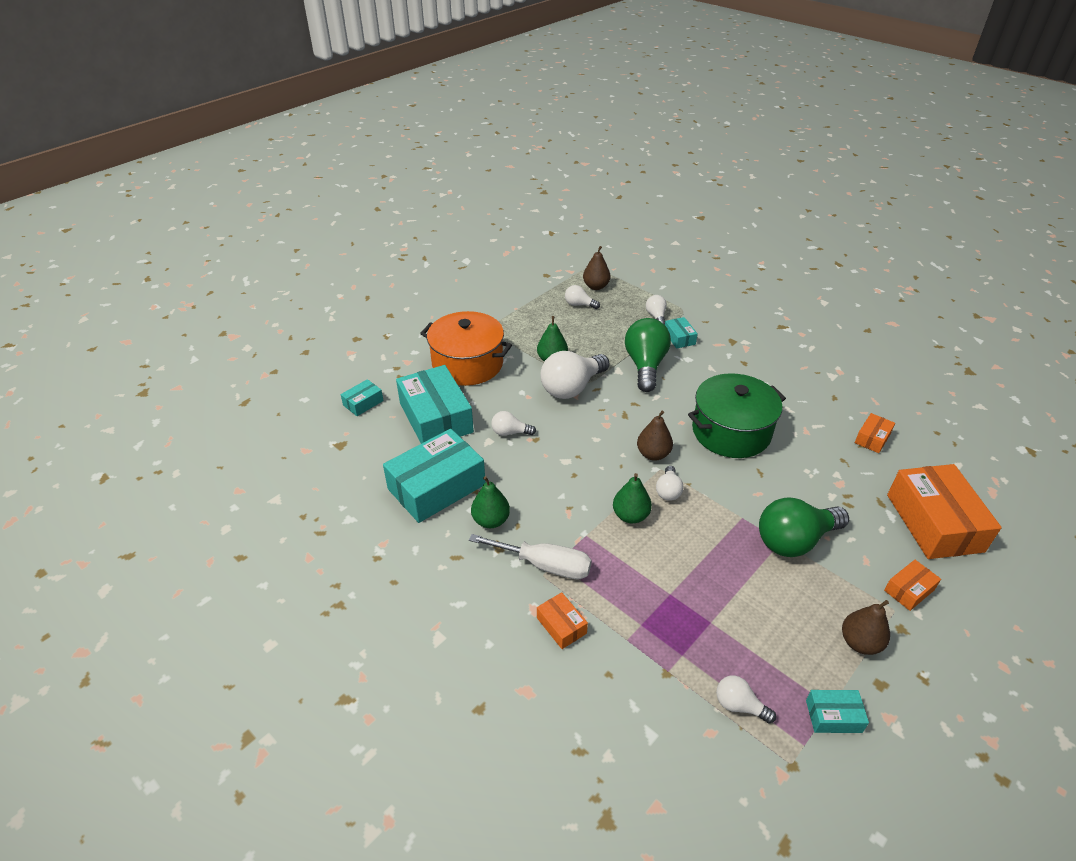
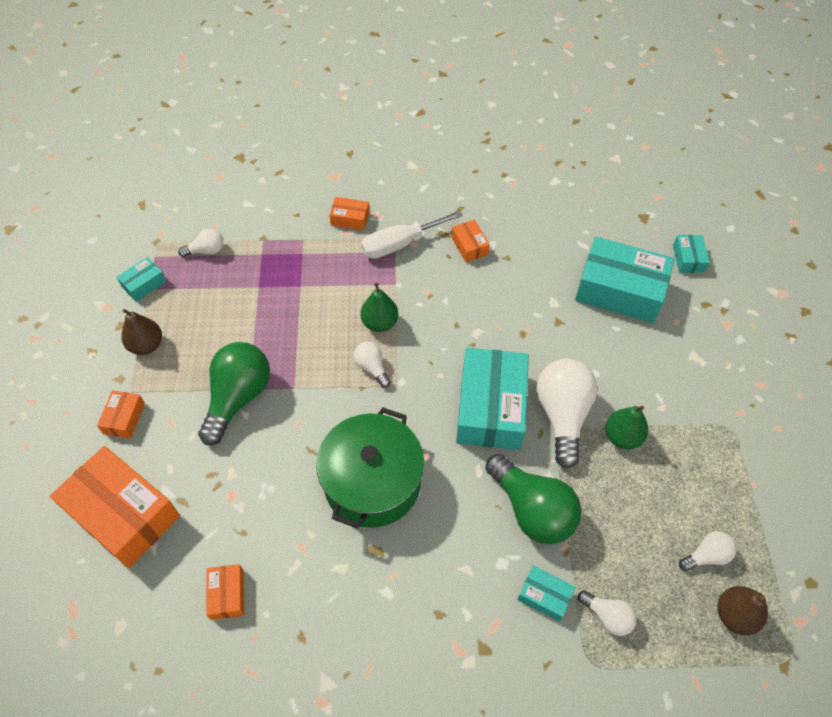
camera: 135 degrees right, 15 degrees up
turquoise box [383,429,486,523] -> turquoise box moved to [456,348,529,450]
orange pot [420,311,512,386] -> none
green pear [471,476,510,528] -> orange box [451,220,490,262]
white light bulb [491,411,536,436] -> none
brown pear [637,411,673,461] -> none

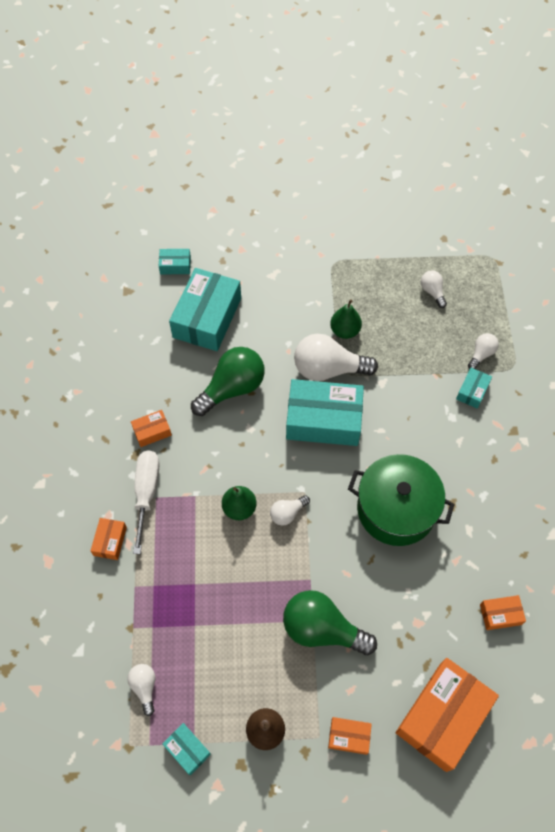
camera: 90 degrees left, 5 degrees up
white screwdriver [361,211,463,259] -> white screwdriver turned 150 degrees counterclockwise [133,450,159,554]
green light bulb [485,454,581,544] -> green light bulb moved to [191,347,265,416]
brown pear [718,586,768,635] -> none

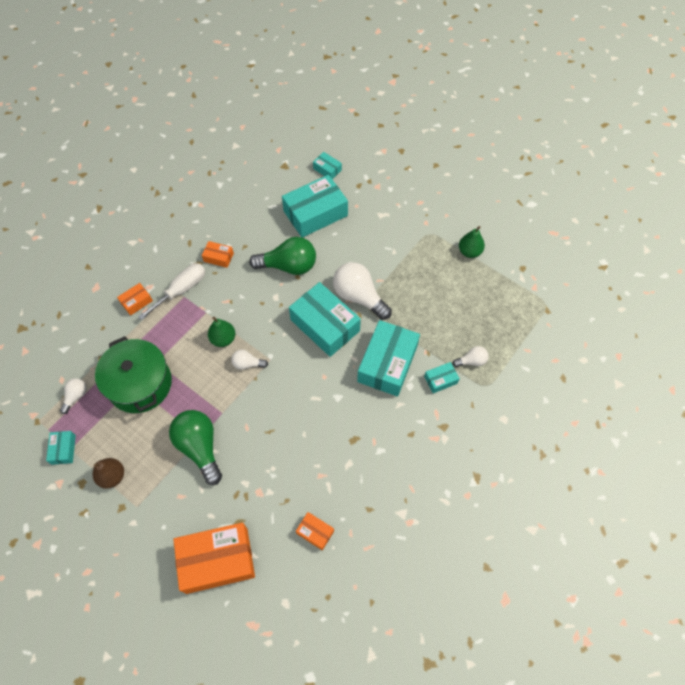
camera: 40 degrees right, 0 degrees up
orange box [328,717,372,755] -> none
green pear [330,299,362,339] -> green pear moved to [459,226,485,258]
green pot [348,454,455,546] -> green pot moved to [95,336,172,413]
white light bulb [421,270,447,308] -> none
none -> turquoise box [357,320,420,397]

